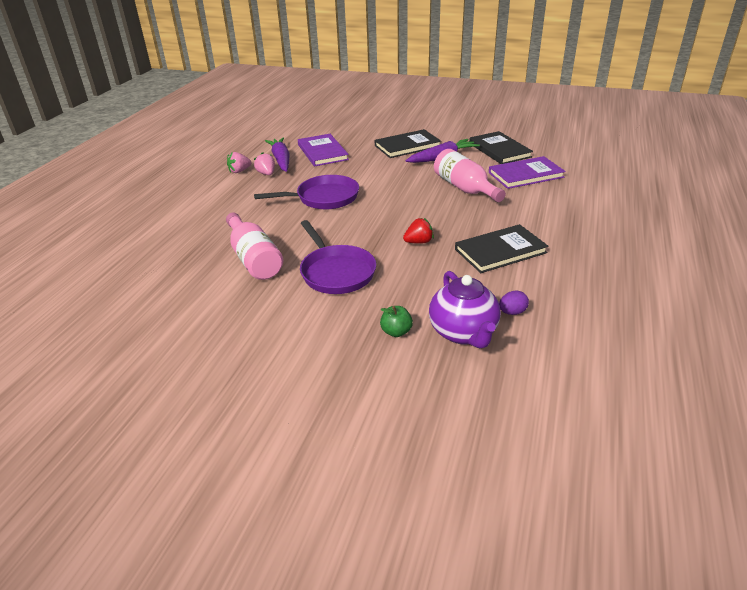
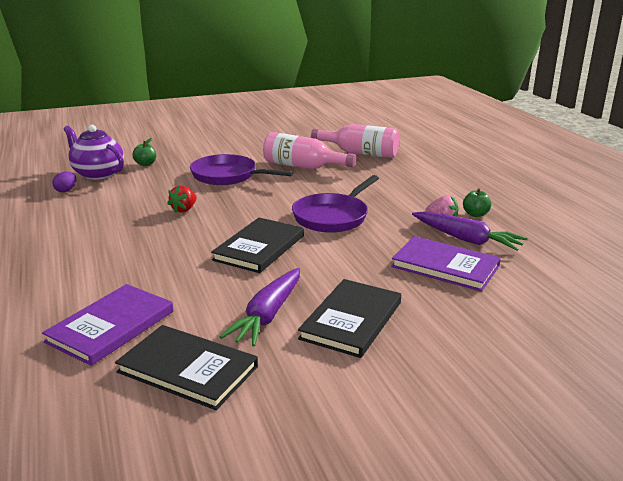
camera: 140 degrees right, 10 degrees down
pink strawberry [227,152,251,173] -> green apple [463,188,491,217]
pink bottle [434,149,506,202] -> pink bottle moved to [311,124,399,158]
black book [455,224,548,273] -> black book moved to [211,218,304,273]

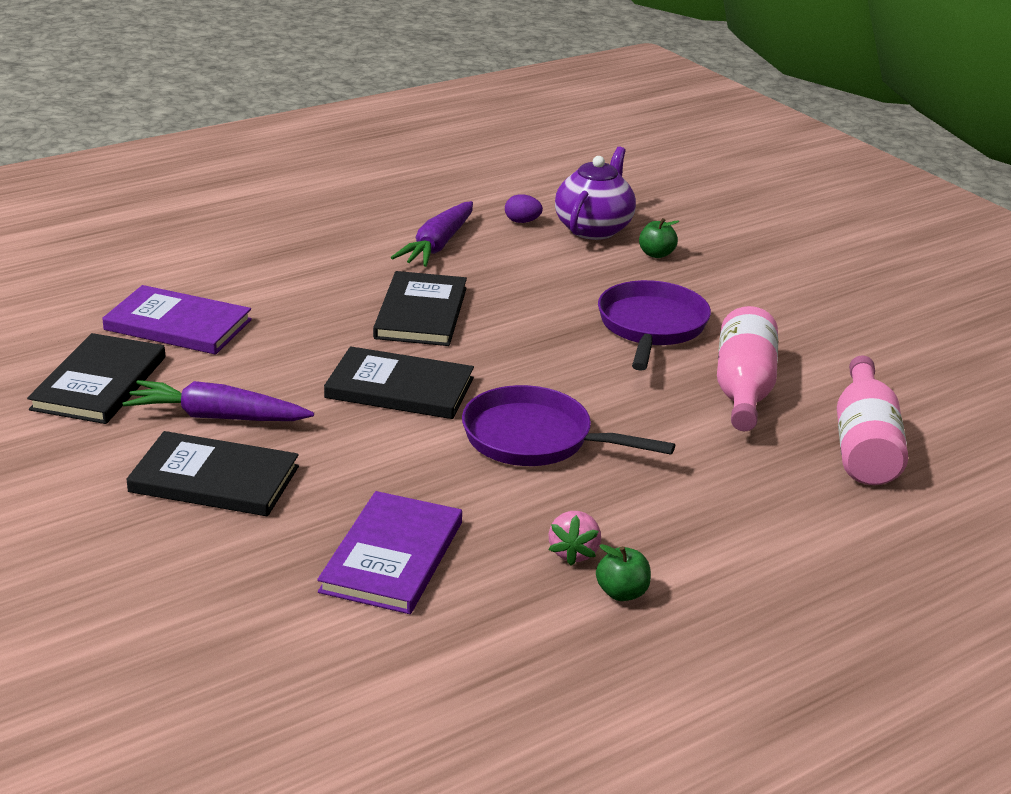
camera: 75 degrees right, 5 degrees up
red strawberry [167,185,197,213] -> none
purple carrot [412,211,528,251] -> purple carrot moved to [391,201,473,267]
none -> black book [373,271,467,346]

